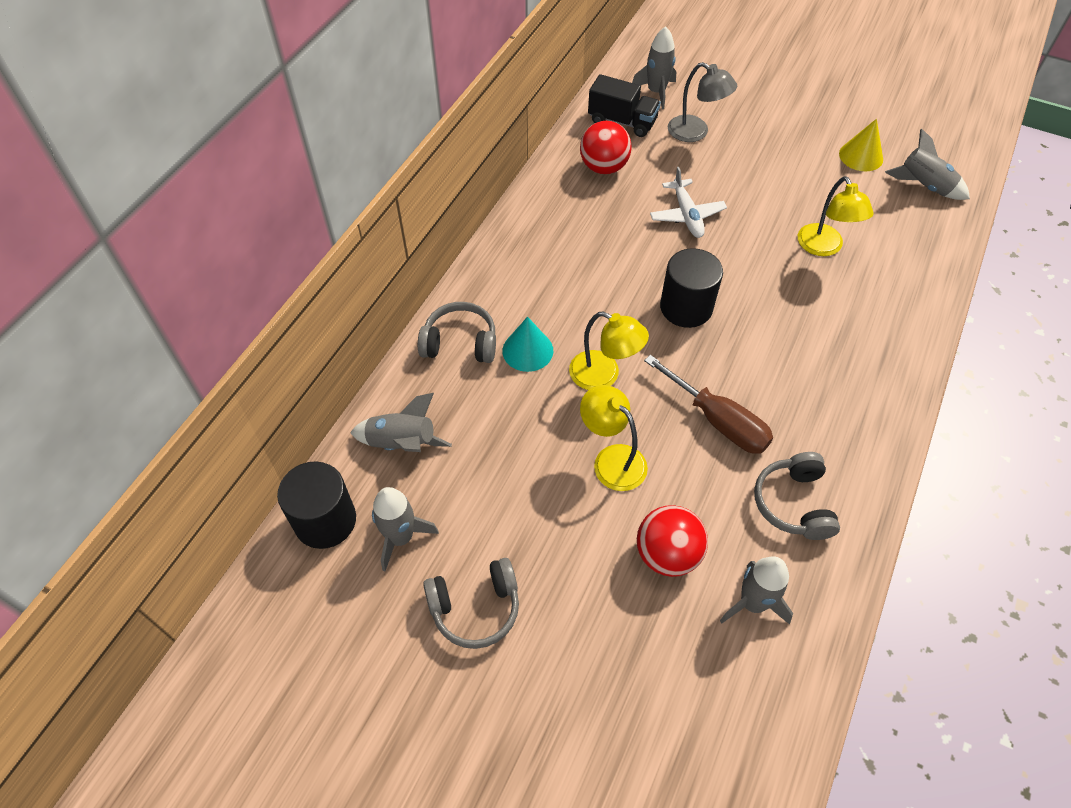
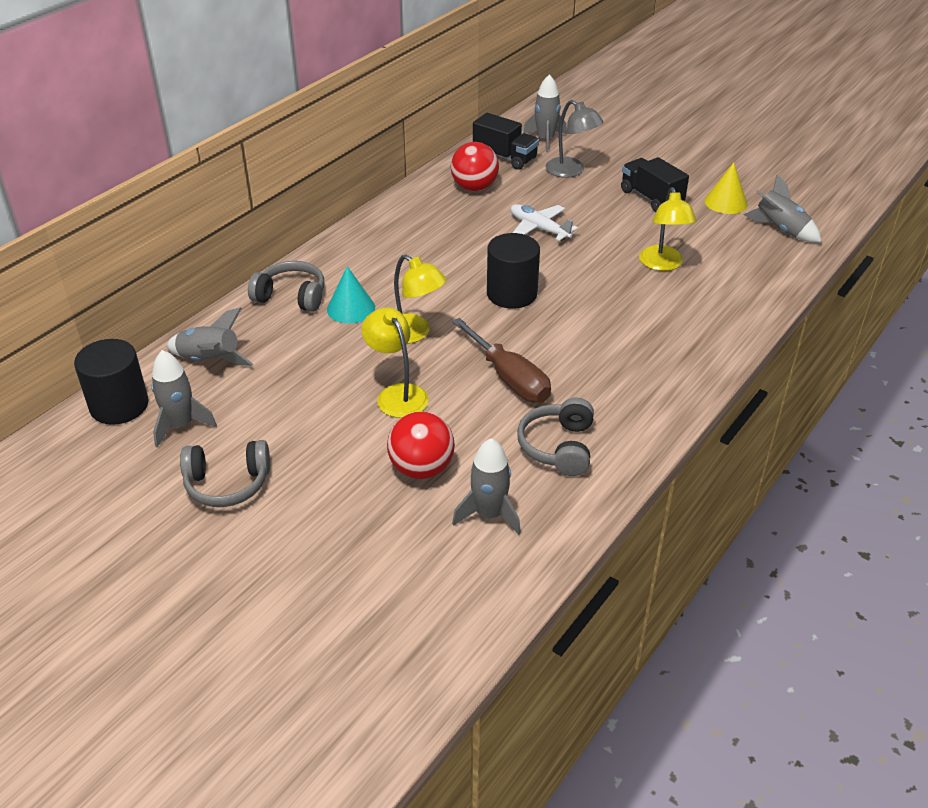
camera: 10 degrees right, 15 degrees down
white plane [650,167,727,238] -> white plane turned 135 degrees clockwise [511,204,578,241]
none -> black truck [621,157,689,212]

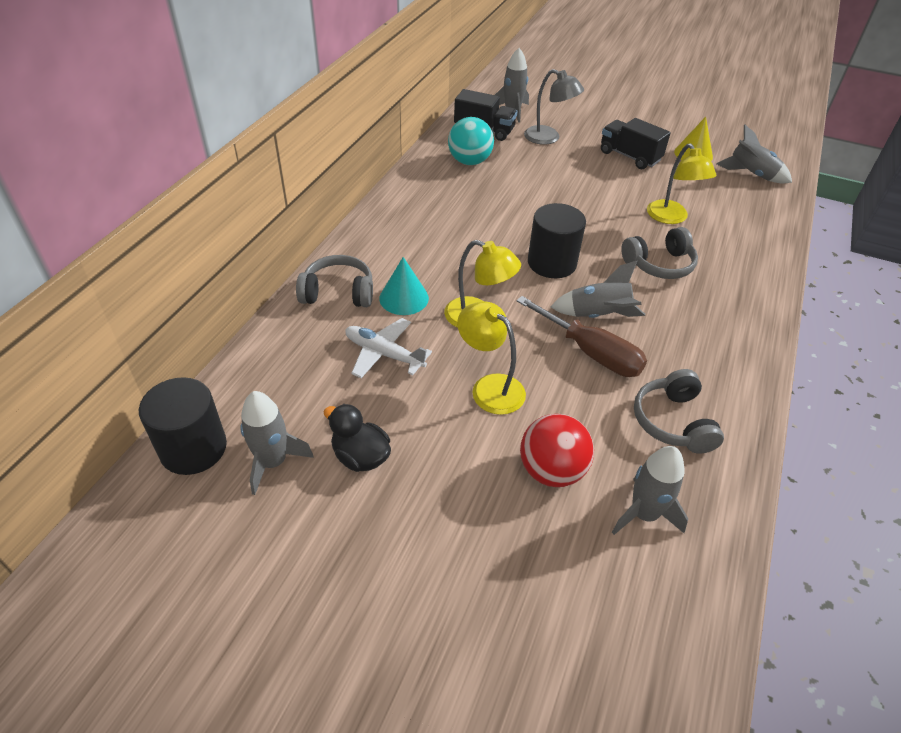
camera: 15 degrees left, 5 degrees up
grey rocket [166,308,253,366] -> grey rocket moved to [551,261,645,318]
grey headphones [180,440,270,507] -> grey headphones moved to [621,227,698,279]
red ball [451,142,499,191] -> turquoise ball [448,117,494,165]
white plane [511,204,578,241] -> white plane moved to [345,318,432,378]
none -> black duck [324,404,391,472]

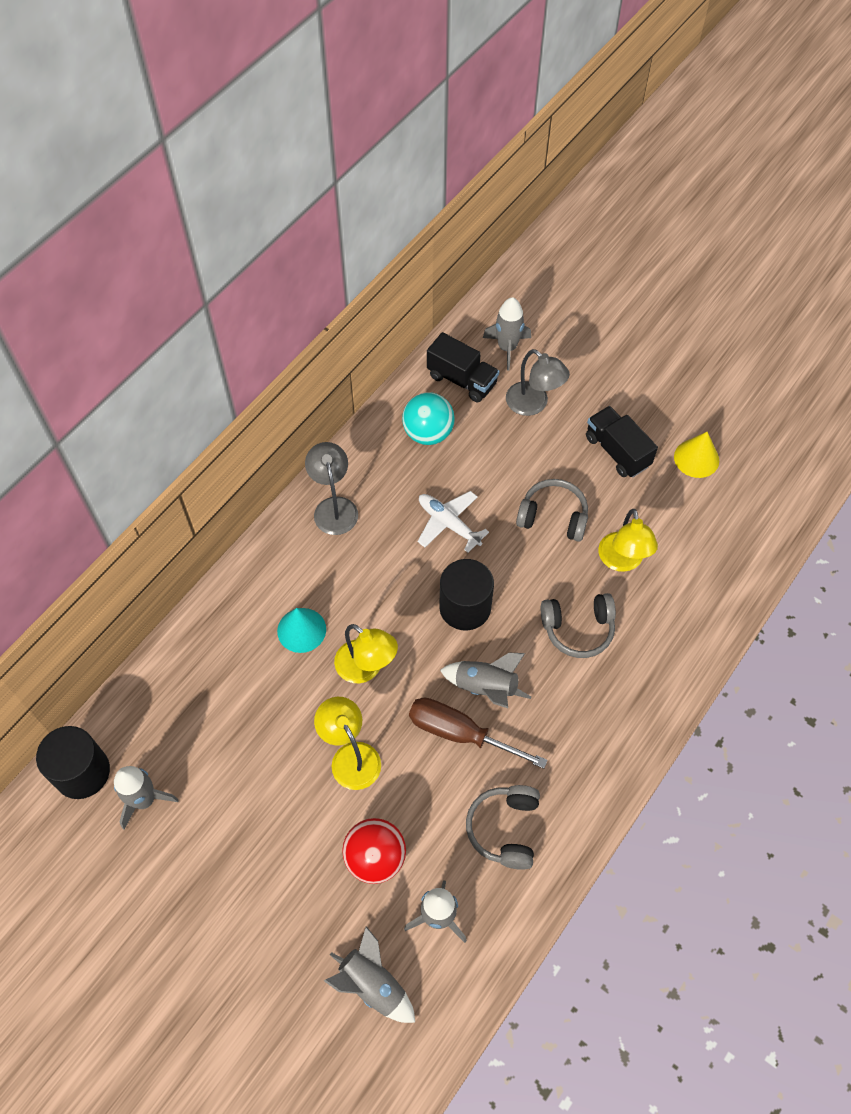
camera: 15 degrees right, 15 degrees up
grey headphones [296,255,373,307] -> grey headphones moved to [516,479,588,542]
black duck [324,404,391,472] -> none
white plane [345,318,432,378] -> white plane moved to [417,491,489,553]
brown screwdriver [516,296,647,377] -> brown screwdriver turned 150 degrees clockwise [409,698,548,769]
grey rocket [716,125,792,183] -> grey rocket moved to [324,926,415,1023]
none -> grey lamp [305,442,358,535]

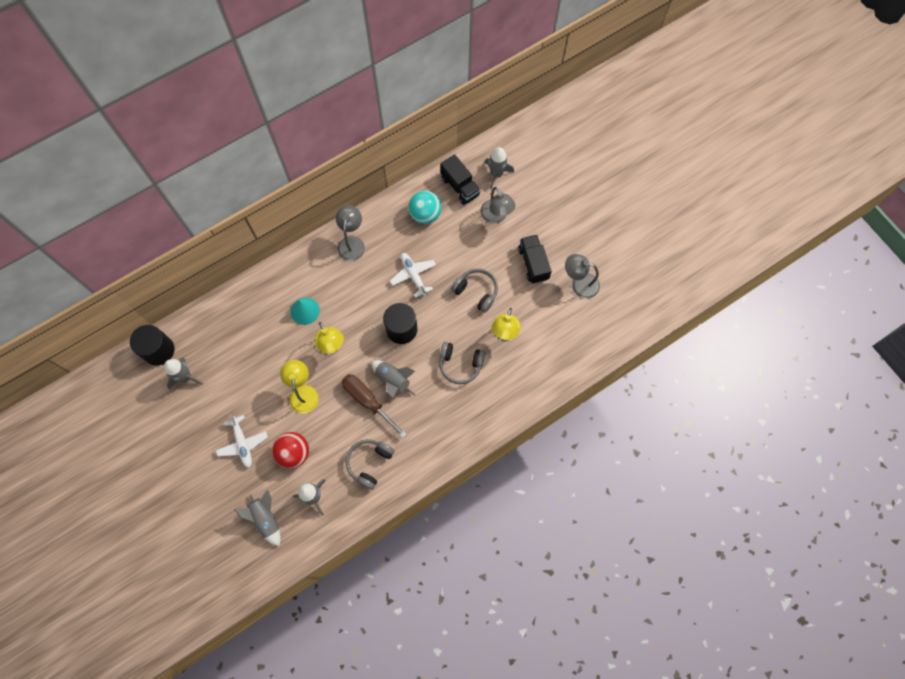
camera: 20 degrees right, 10 degrees up
yellow cone [674,432,719,478] -> grey lamp [565,254,600,299]
none -> white plane [216,414,268,468]

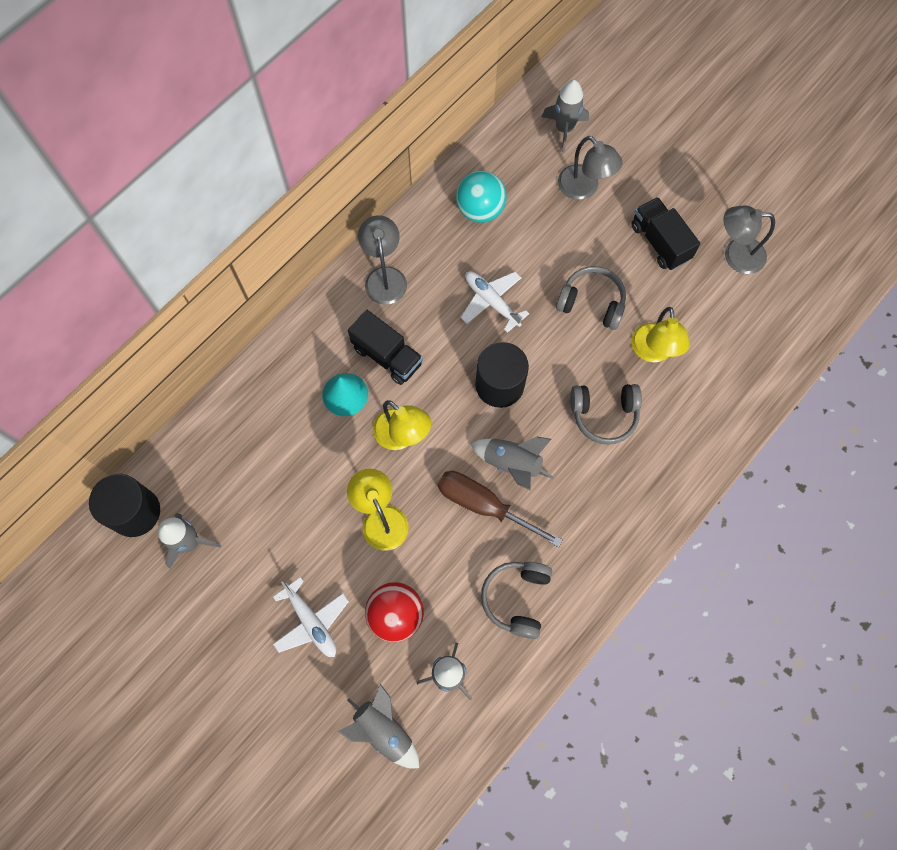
camera: 15 degrees left, 0 degrees up
black truck [440,154,480,205] -> black truck moved to [348,310,423,385]

